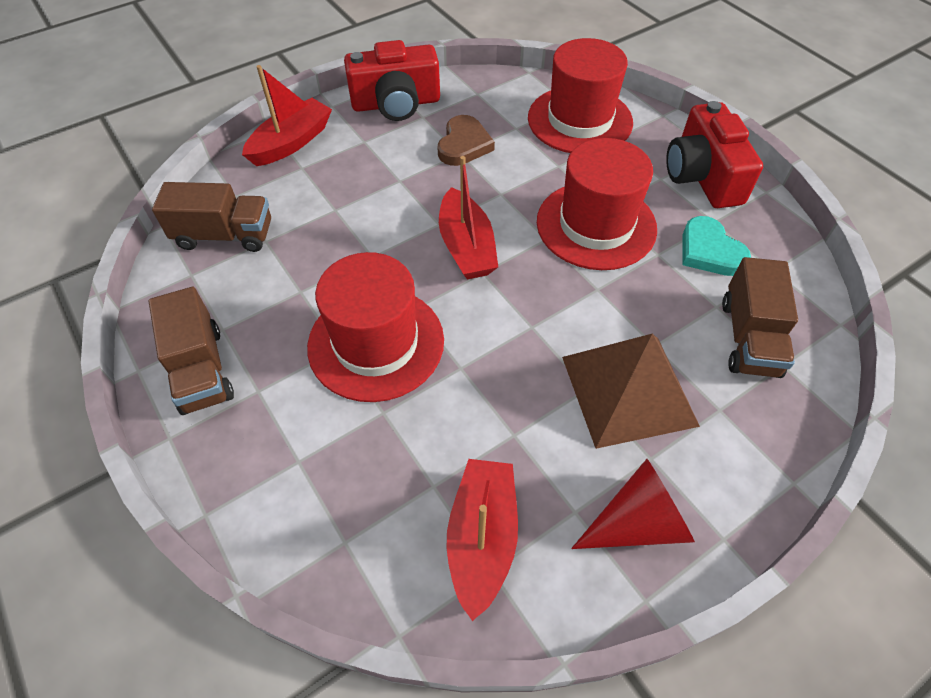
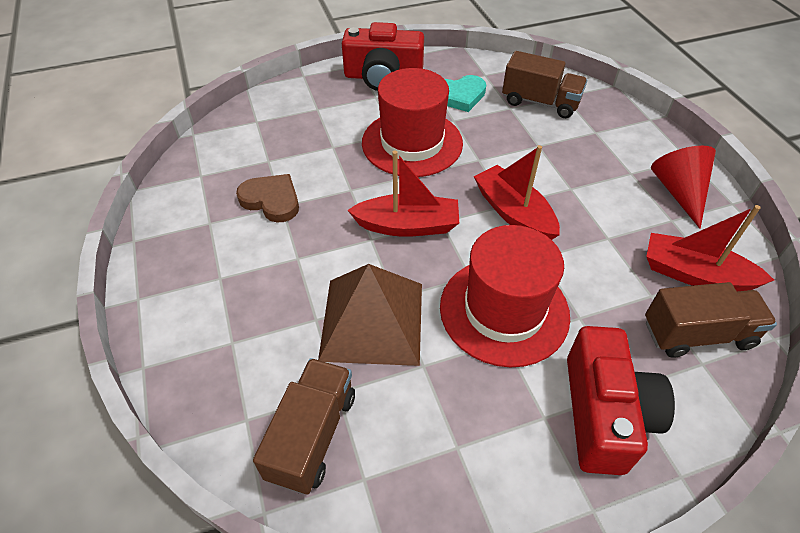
camera: 75 degrees left, 5 degrees down
brown truck [149,287,234,415] -> brown truck moved to [645,282,777,358]
red boat [242,65,332,166] -> red boat moved to [474,145,560,240]
red camera [344,40,440,121] -> red camera moved to [567,326,675,475]
red hat [528,38,633,153] -> none
brown pyramid [562,333,700,449] -> brown pyramid moved to [318,264,422,366]

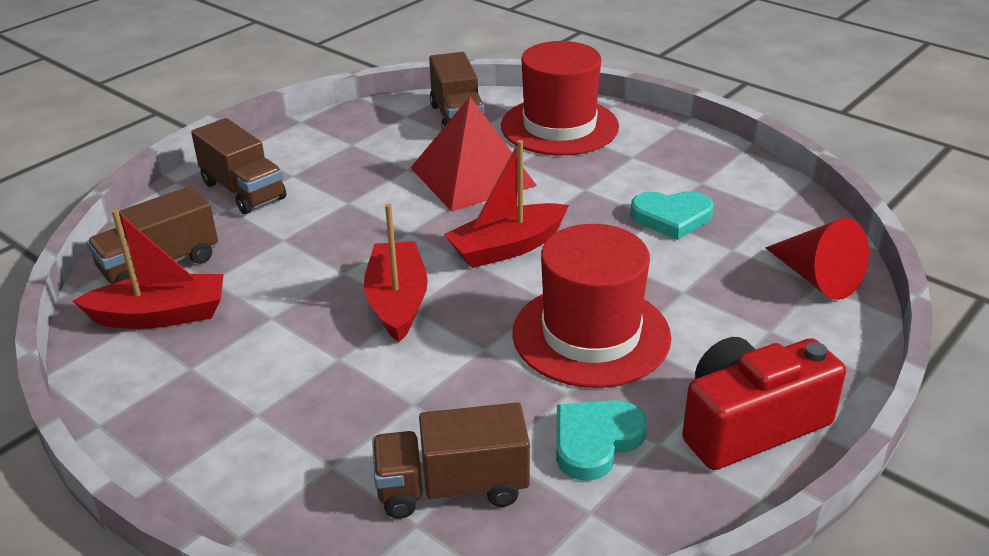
camera: 150 degrees right, 15 degrees down
brown heart [236,174,299,222] -> turquoise heart [630,191,713,240]
brown pyramid [318,264,422,366] -> red pyramid [410,97,537,211]
red hat [440,225,570,368] -> red hat moved to [501,41,619,155]
red boat [474,145,560,240] -> red boat turned 120 degrees counterclockwise [364,204,428,343]
red camera [567,326,675,475] -> brown truck [191,118,286,214]
red cone [651,146,716,229] -> red cone moved to [765,218,869,300]

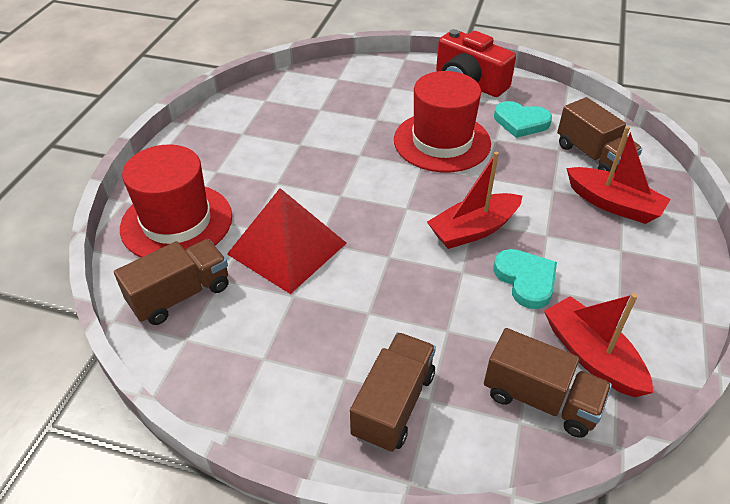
camera: 115 degrees left, 10 degrees up
red boat [444,140,569,268] -> red boat moved to [567,126,671,224]
turquoise heart [630,191,713,240] -> turquoise heart moved to [493,249,557,309]
red cone [765,218,869,300] -> none

